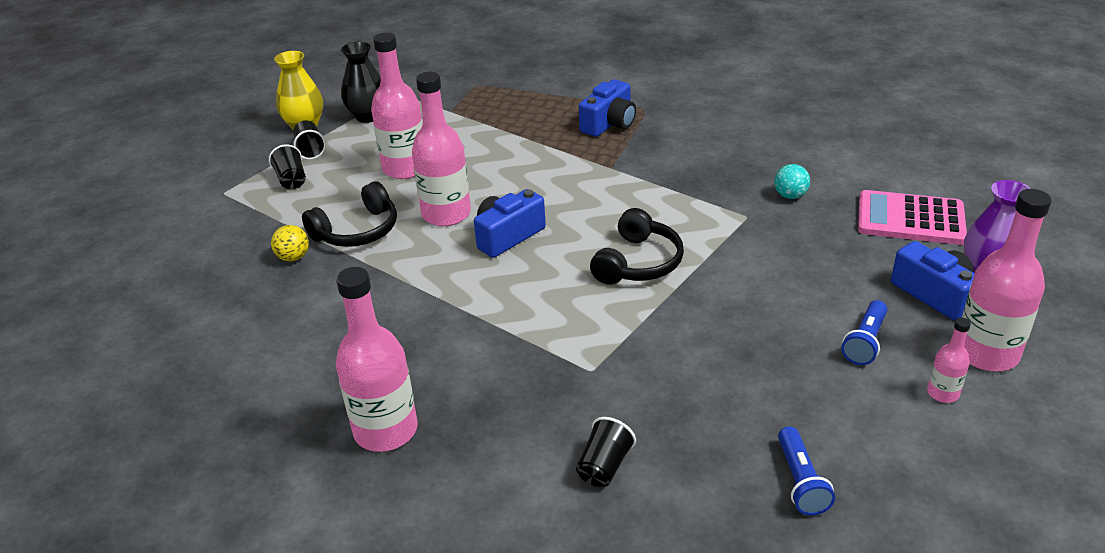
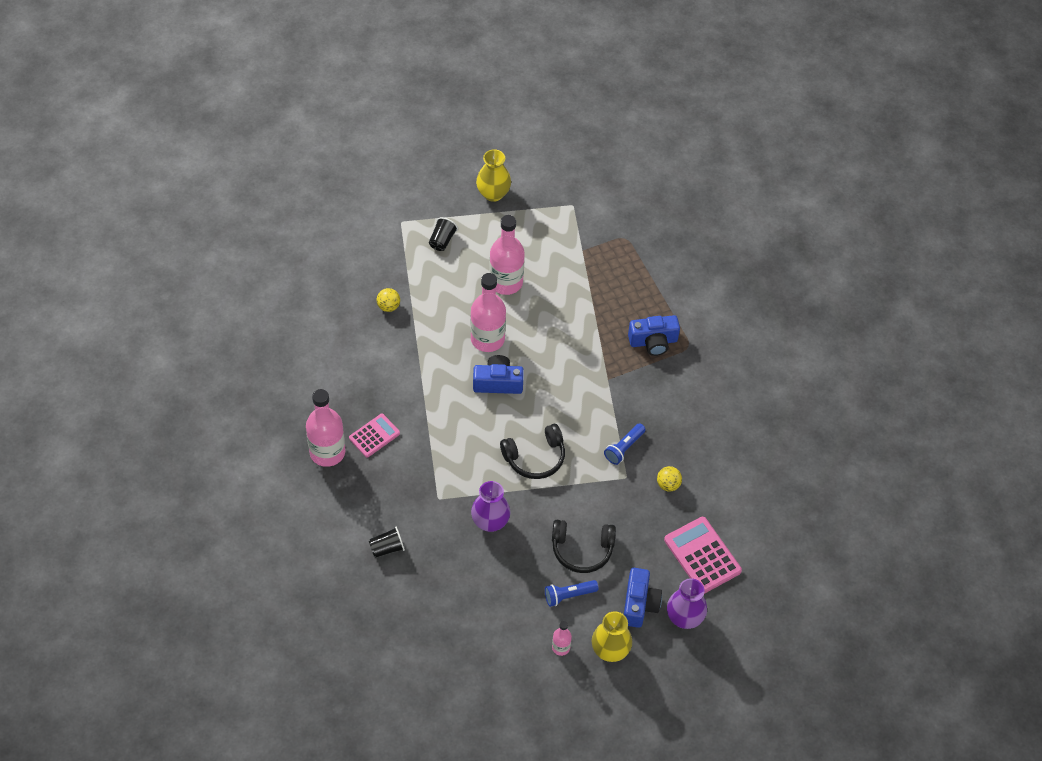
camera: 40 degrees right, 20 degrees up
black cup [294,120,326,160] -> none
black headphones [302,181,397,247] -> black headphones moved to [552,520,616,573]
black vase [341,42,381,123] -> none
turquoise ball [774,164,810,199] -> yellow ball [657,466,682,492]
blue flashlight [778,426,835,515] -> blue flashlight moved to [604,423,646,465]
pink bottle [962,189,1052,371] -> yellow vase [592,611,632,662]
none -> pink calculator [349,414,400,457]
none -> purple vase [471,481,510,532]

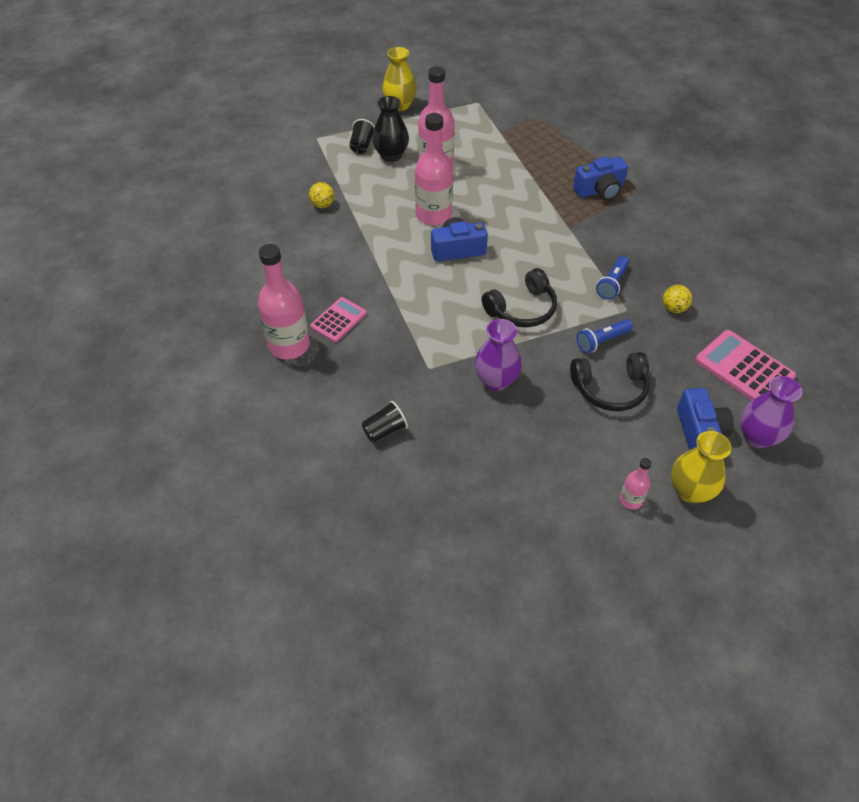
camera: 10 degrees left, 5 degrees down
blue flashlight [545,580,598,607] -> blue flashlight moved to [576,319,633,353]
none -> black vase [372,96,409,162]

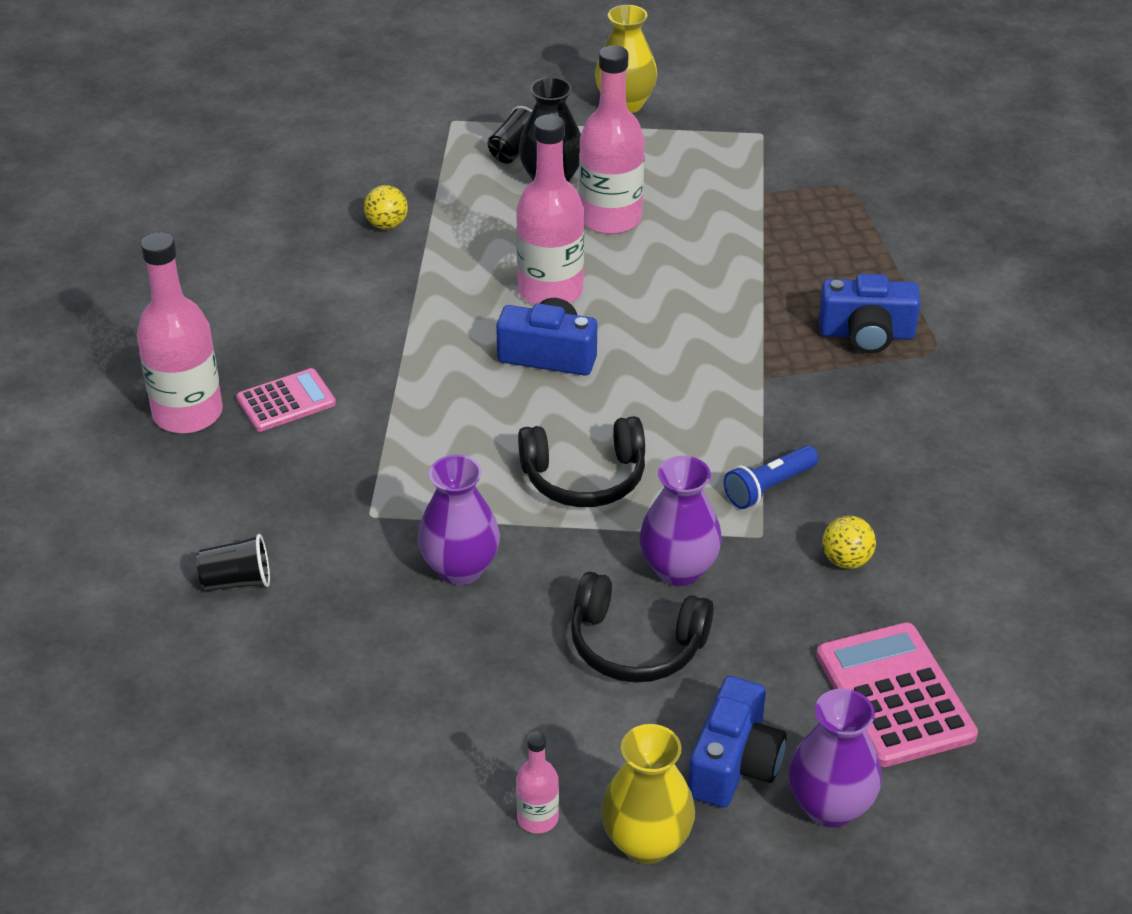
camera: 25 degrees right, 10 degrees down
blue flashlight [576,319,633,353] -> purple vase [639,456,722,586]

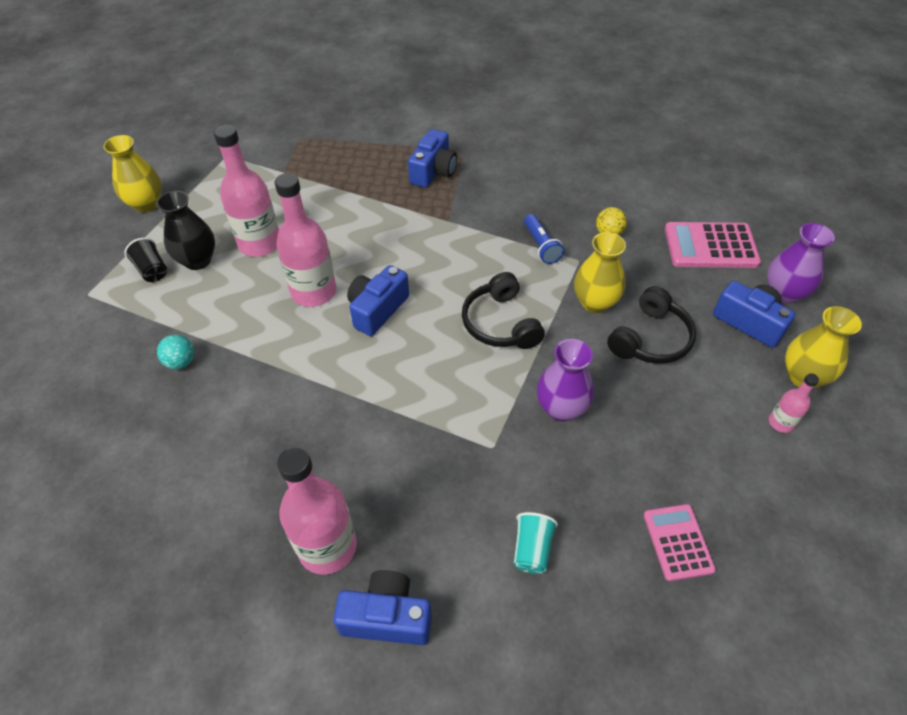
camera: 70 degrees left, 10 degrees up
black cup [196,534,270,591] -> turquoise cup [514,512,558,574]
pink calculator [236,368,336,432] -> pink calculator moved to [644,504,716,581]
yellow ball [364,185,408,229] -> turquoise ball [157,335,194,369]
black headphones [518,416,645,507] -> black headphones turned 150 degrees clockwise [462,272,545,349]
purple vase [639,456,722,586] -> yellow vase [574,232,626,313]
none -> blue camera [333,570,432,645]

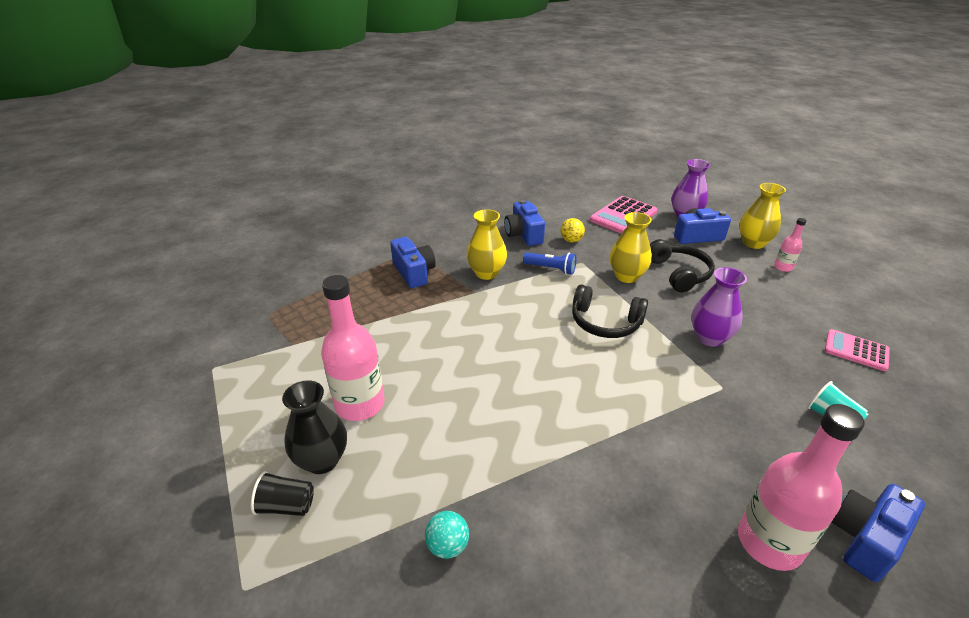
camera: 50 degrees left, 15 degrees down
yellow vase [103,135,162,212] -> yellow vase moved to [467,209,507,280]
pink bottle [275,173,336,307] -> none
blue camera [347,265,409,336] -> blue camera moved to [504,200,545,246]

